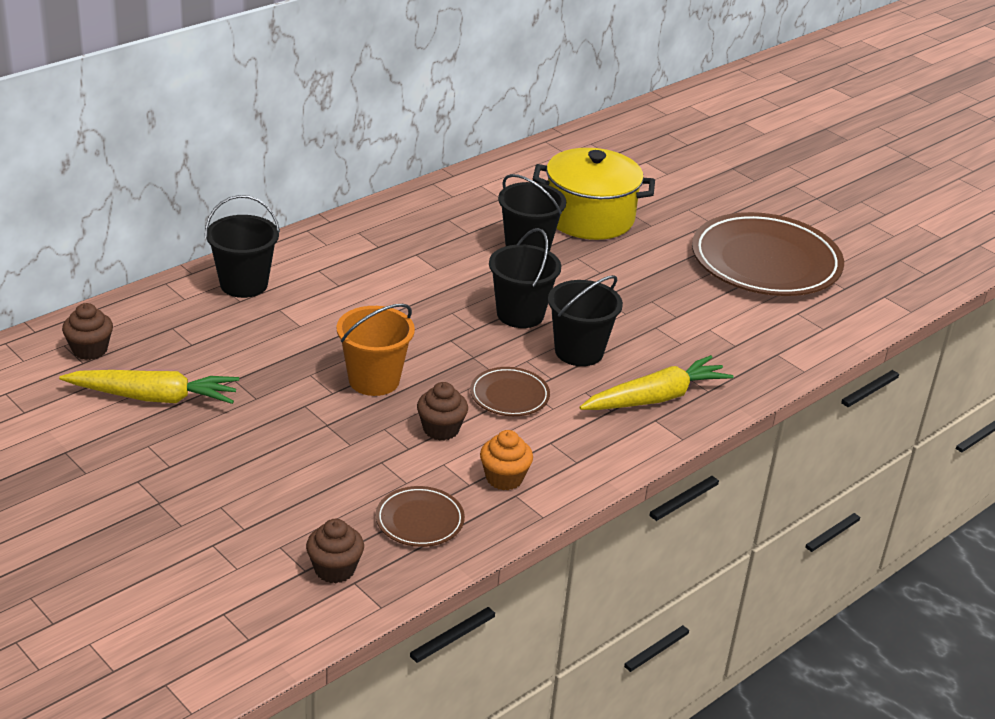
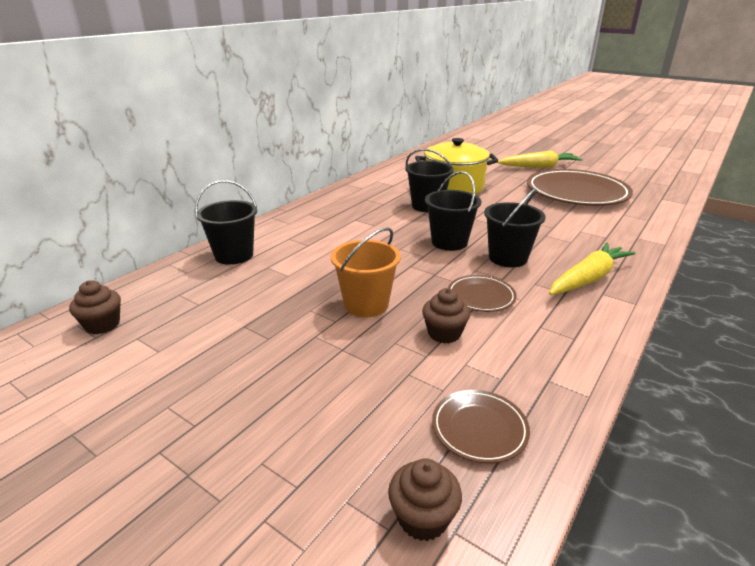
camera: 10 degrees left, 5 degrees down
yellow carrot [59,370,239,404] -> yellow carrot moved to [497,151,583,168]
orange cupcake [480,430,533,490] -> none

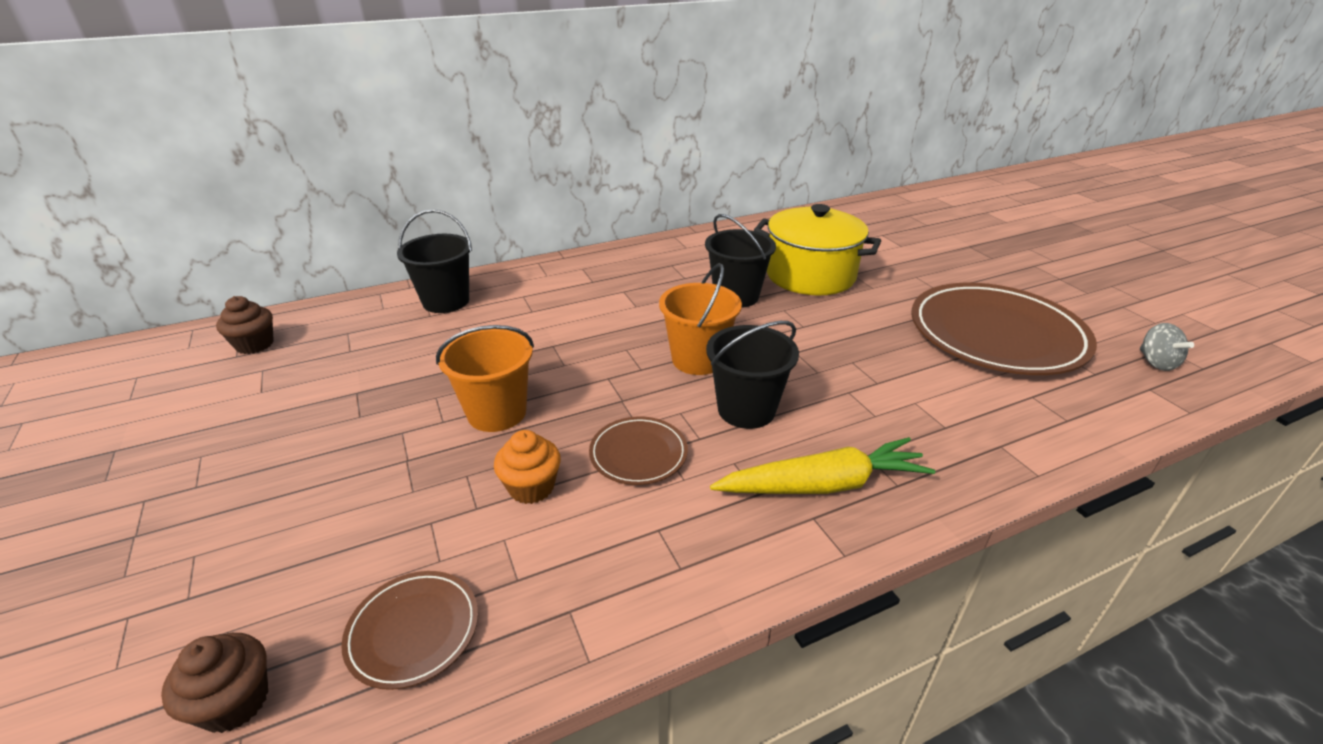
camera: 30 degrees right, 5 degrees up
brown cupcake [422,288,470,344] -> orange cupcake [494,430,561,504]
black bucket [425,171,481,251] -> orange bucket [659,263,742,375]
yellow carrot [497,151,583,168] -> none
none -> grey spinning top [1140,323,1194,371]

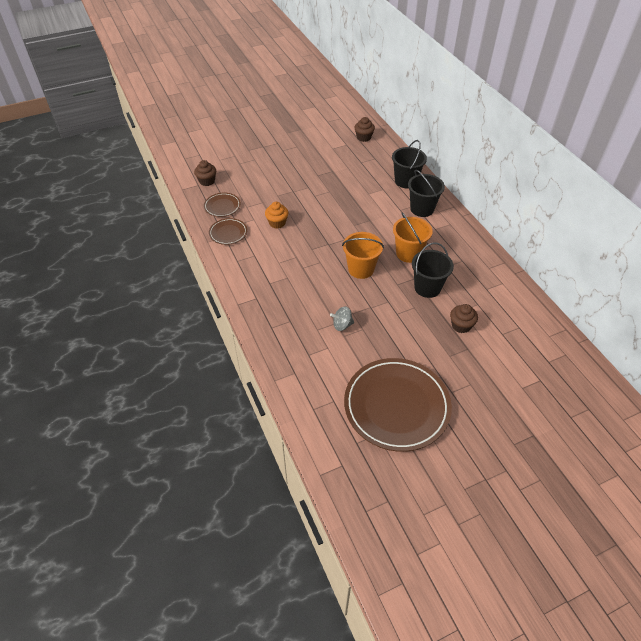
camera: 90 degrees right, 15 degrees up
orange bucket [436,325,534,432] -> orange bucket moved to [393,212,433,263]
brown plate [589,417,688,485] -> brown plate moved to [209,218,247,245]
black bucket [706,321,799,429] -> black bucket moved to [408,170,445,217]
yellow carrot [710,437,935,494] -> none
yellow pot [754,204,881,296] -> brown cupcake [450,304,478,333]
grey spinning top [1140,323,1194,371] -> grey spinning top moved to [330,306,354,331]

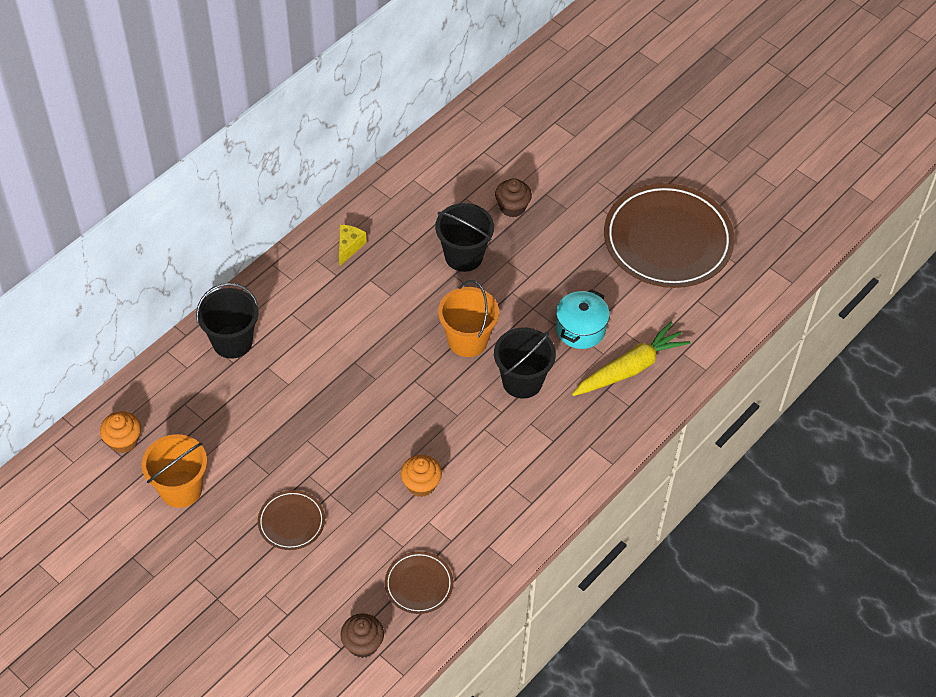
camera: 115 degrees left, 5 degrees up
brown plate [209,218,247,245] -> brown plate moved to [258,490,325,550]
grey spinning top [330,306,354,331] -> turquoise pot [556,289,610,349]
brown cupcake [355,117,375,142] -> orange cupcake [100,411,141,453]
orange bucket [393,212,433,263] -> orange bucket moved to [142,434,207,508]
black bucket [408,170,445,217] -> black bucket moved to [494,328,556,399]
none -> yellow cheese [339,225,367,266]
none -> yellow carrot [572,322,690,396]

